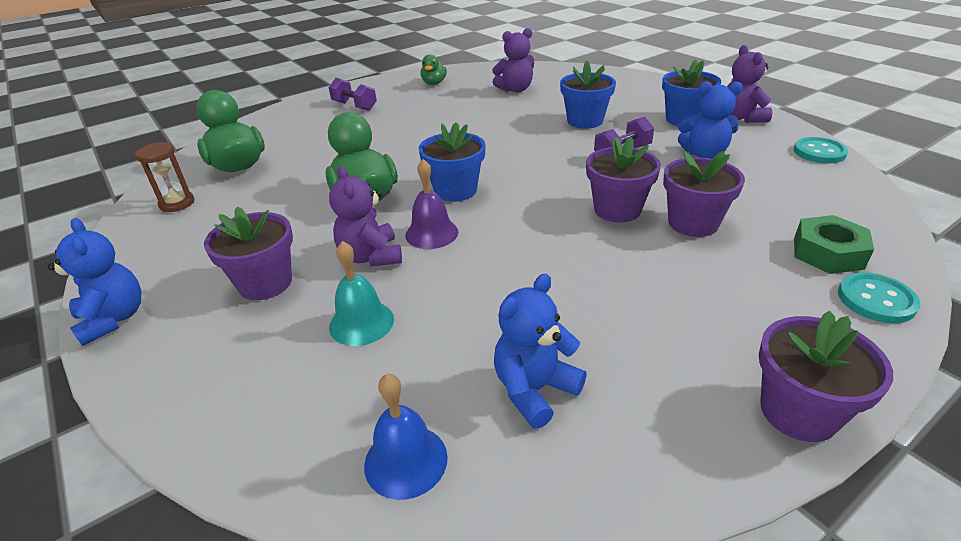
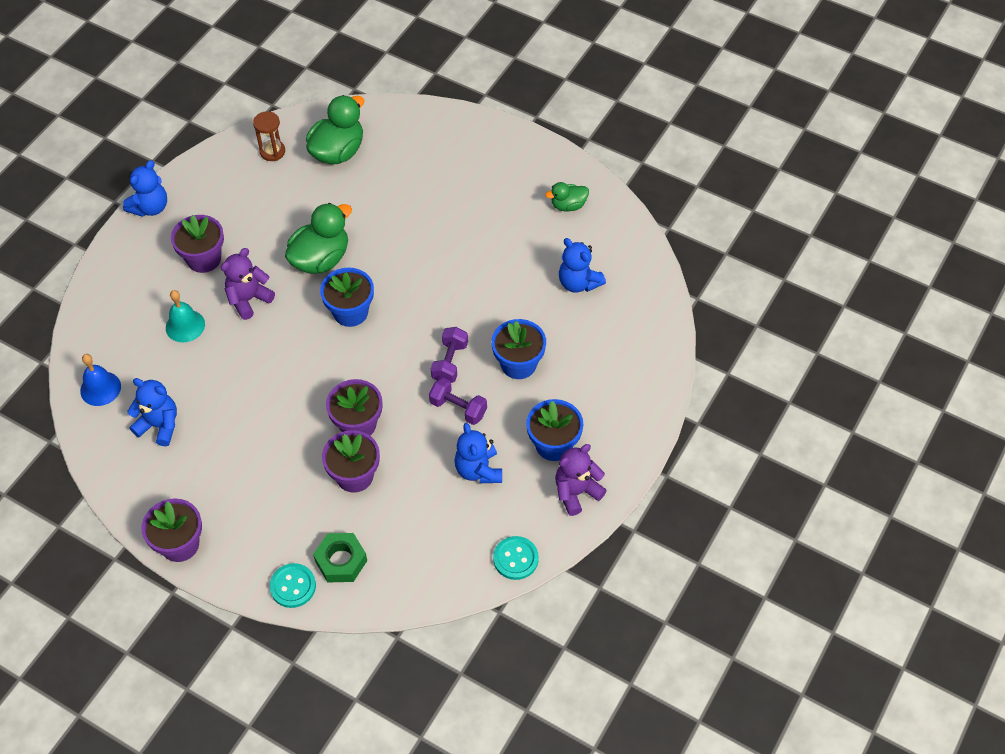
camera: 65 degrees right, 20 degrees up
purple dumbbell [329,78,377,111] -> purple dumbbell moved to [431,327,468,383]
purple bell [405,159,458,249] -> none
purple teddy bear [492,28,534,92] -> blue teddy bear [559,238,606,293]

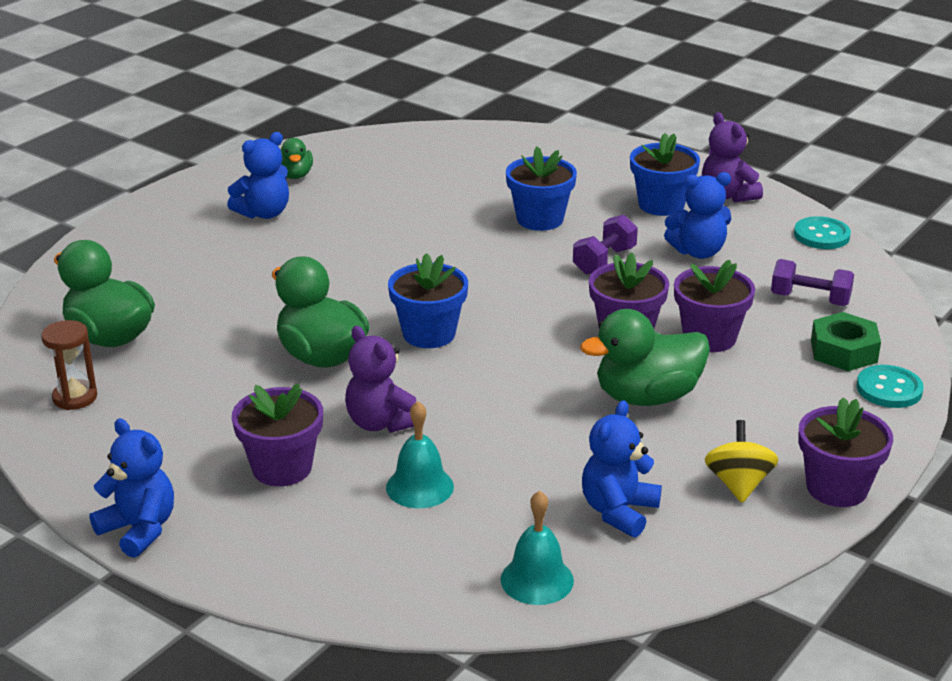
camera: 85 degrees left, 25 degrees down
blue bell [80,354,121,406] -> turquoise bell [501,491,574,605]
purple dumbbell [431,327,468,383] -> purple dumbbell moved to [771,259,854,306]
blue teddy bear [559,238,606,293] -> blue teddy bear moved to [227,132,289,219]
none -> green duck [580,309,710,406]
none -> yellow spinning top [705,420,778,503]

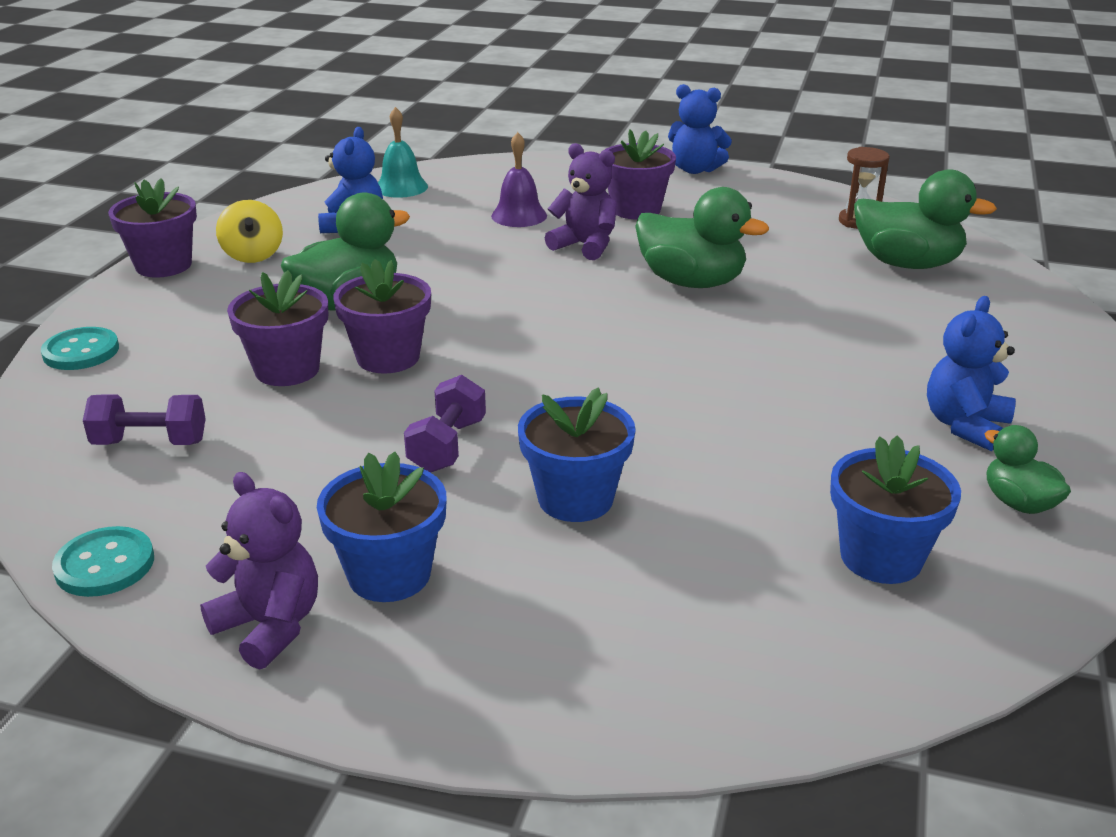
camera: 160 degrees right, 0 degrees up
turquoise bell [386,401,454,508] -> purple bell [491,132,547,227]
blue flower pot [388,253,468,348] -> blue flower pot moved to [830,435,961,584]
blue teddy bear [664,172,731,259] -> none
green nut [811,312,881,371] -> none

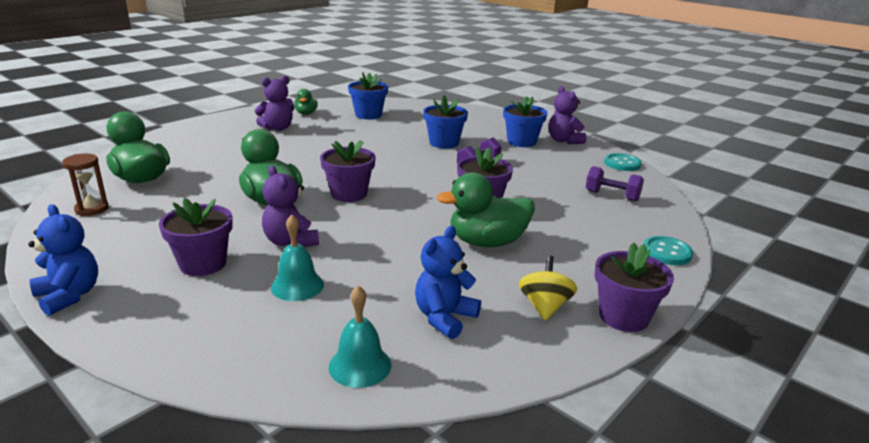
camera: 155 degrees left, 5 degrees down
purple flower pot [227,270,328,386] -> purple flower pot moved to [320,140,376,202]
purple bell [491,132,547,227] -> turquoise bell [271,215,324,301]
blue teddy bear [927,296,1016,451] -> purple teddy bear [255,76,294,131]

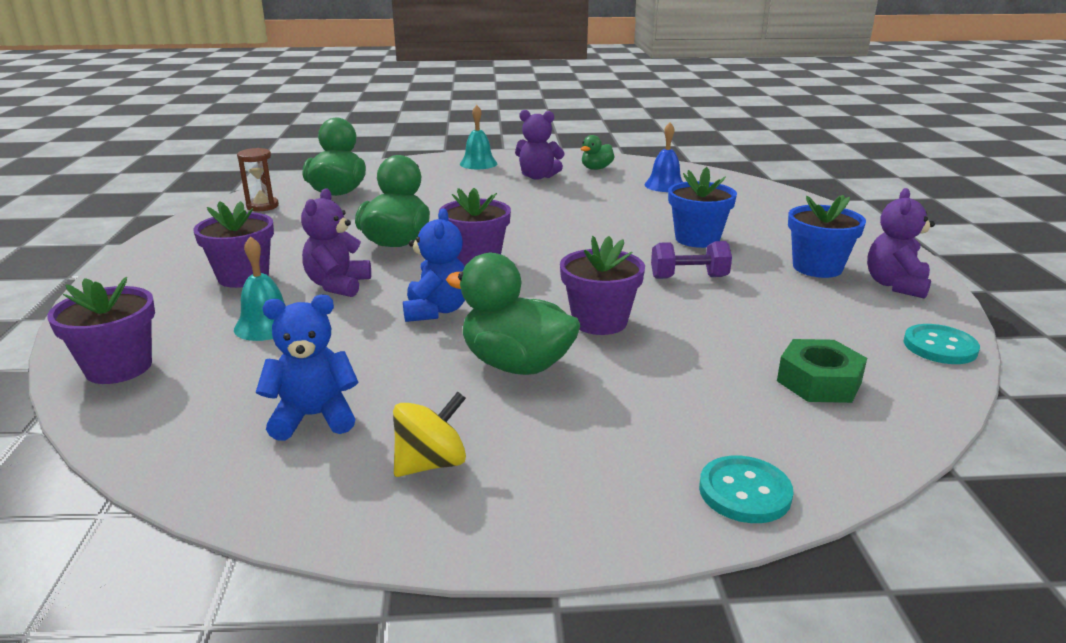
camera: 45 degrees right, 0 degrees up
blue teddy bear [28,204,98,316] -> blue teddy bear moved to [403,208,465,322]
turquoise bell [329,285,391,388] -> turquoise bell moved to [460,105,497,169]
blue flower pot [348,72,388,119] -> blue bell [644,122,683,192]
purple dumbbell [586,166,644,201] -> green nut [777,339,867,403]
purple flower pot [595,243,674,332] -> purple flower pot moved to [47,277,155,384]

